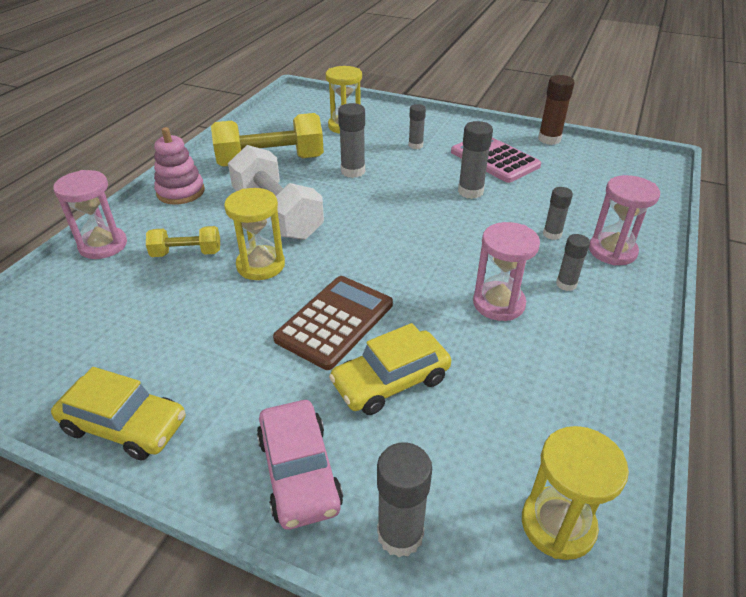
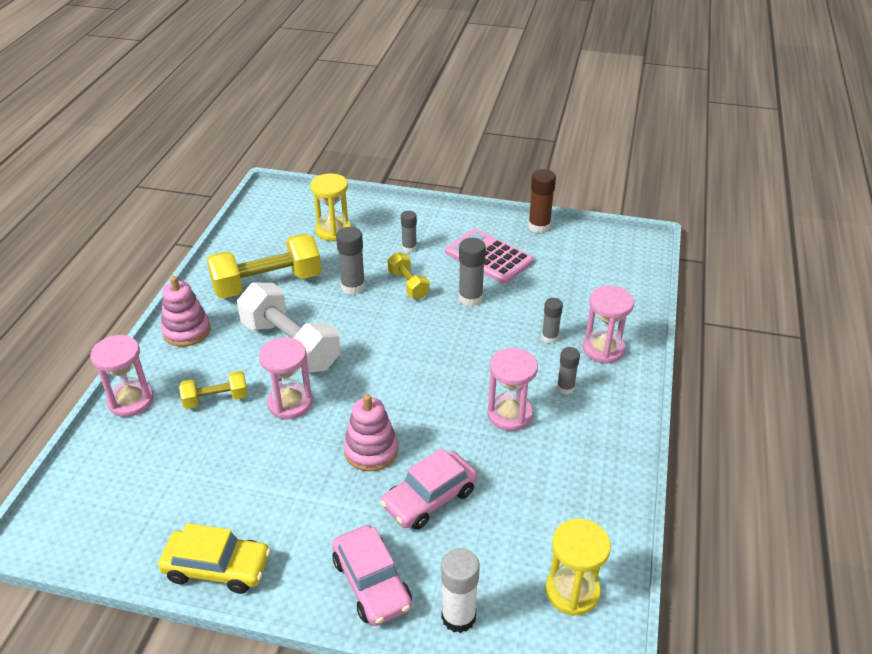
camera: 10 degrees left, 0 degrees up
yellow hourglass [224,188,285,280] -> pink hourglass [259,337,313,419]
brown calculator [273,276,393,370] -> pink stacking toy [344,394,398,471]
yellow car [329,323,451,415] -> pink car [380,448,478,530]
grey glue stick [377,442,432,557] -> white glue stick [441,548,480,633]
none -> yellow dumbbell [388,252,430,299]

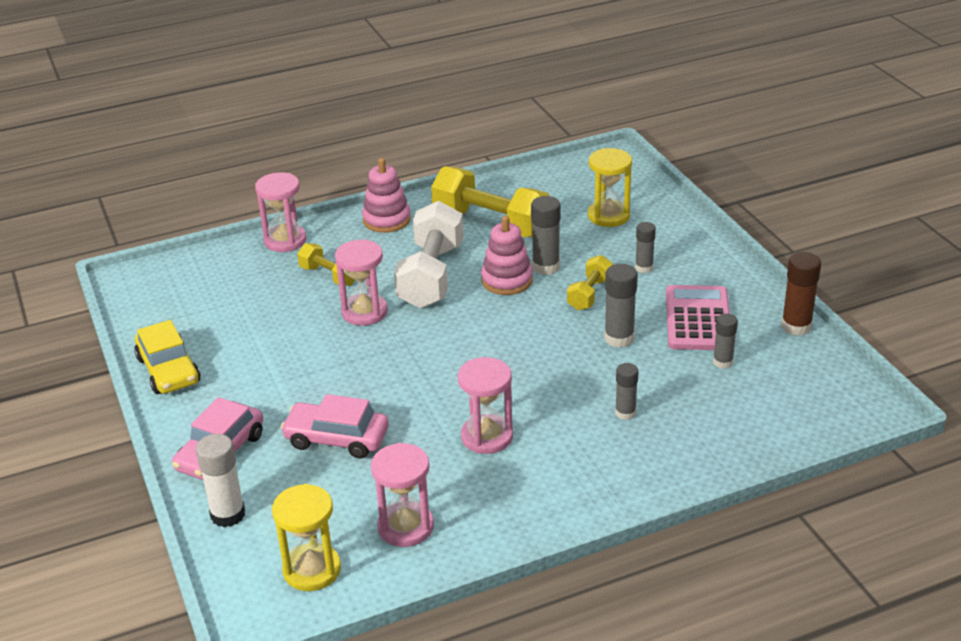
camera: 55 degrees right, 5 degrees down
pink stacking toy [344,394,398,471] -> pink stacking toy moved to [481,216,533,295]
grey glue stick [557,347,580,394] -> grey glue stick moved to [713,313,738,369]
pink hourglass [583,285,634,364] -> pink hourglass moved to [371,443,434,547]

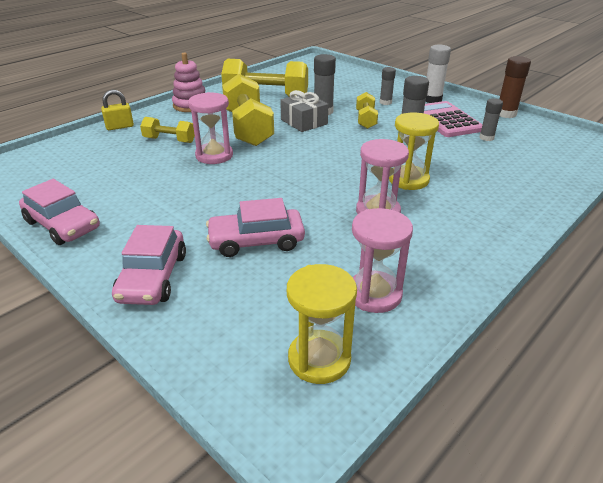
camera: 25 degrees left, 0 degrees up
yellow car [134,320,200,394] -> pink car [19,179,100,245]
white glue stick [196,434,245,527] -> white glue stick moved to [426,45,451,103]
pink hourglass [255,172,306,252] -> yellow padlock [101,90,134,130]
white dumbbell [394,201,463,308] -> yellow dumbbell [222,74,274,146]
pink stacking toy [481,216,533,295] -> grey gift [280,90,328,132]
yellow hourglass [588,148,632,227] -> yellow hourglass moved to [389,113,439,190]
grey glue stick [615,363,638,420] -> none

